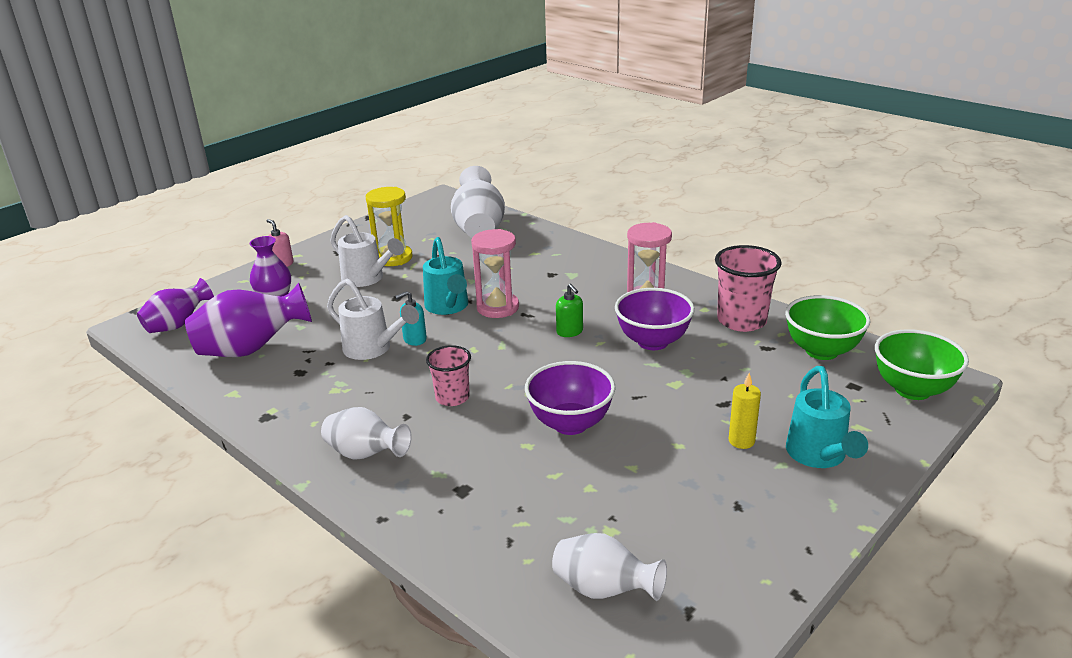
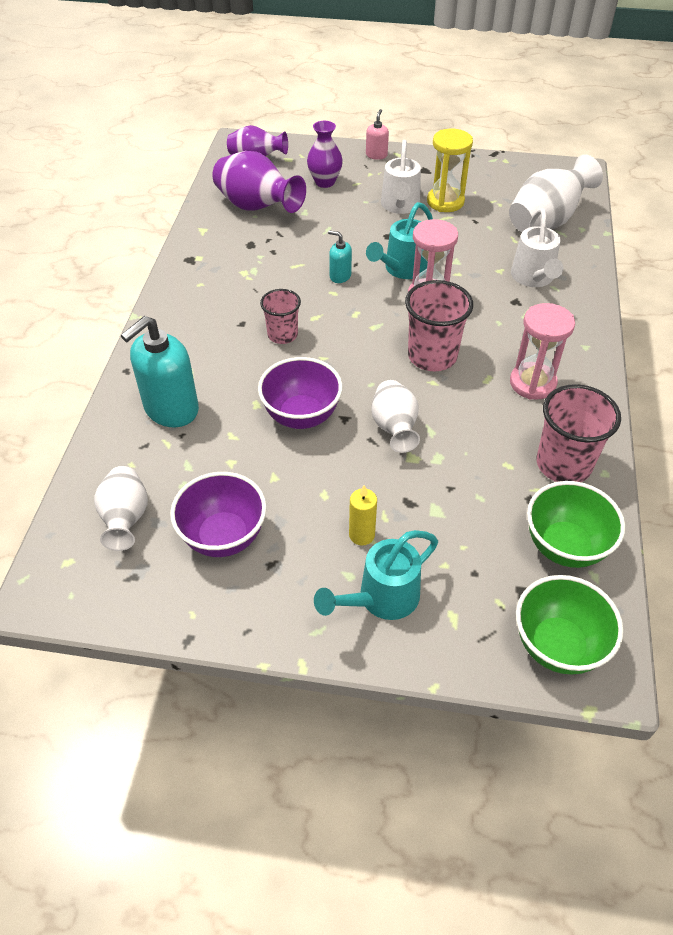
camera: 55 degrees right, 20 degrees up
white vase [321,407,412,459] -> white vase moved to [371,380,420,453]
white watering can [327,279,419,360] -> white watering can moved to [511,208,564,287]
green soap dispenser [556,284,583,337] -> pink cup [405,280,473,371]
purple bowl [615,288,695,350] -> purple bowl moved to [170,472,267,557]
none -> turquoise soap dispenser [121,316,199,427]

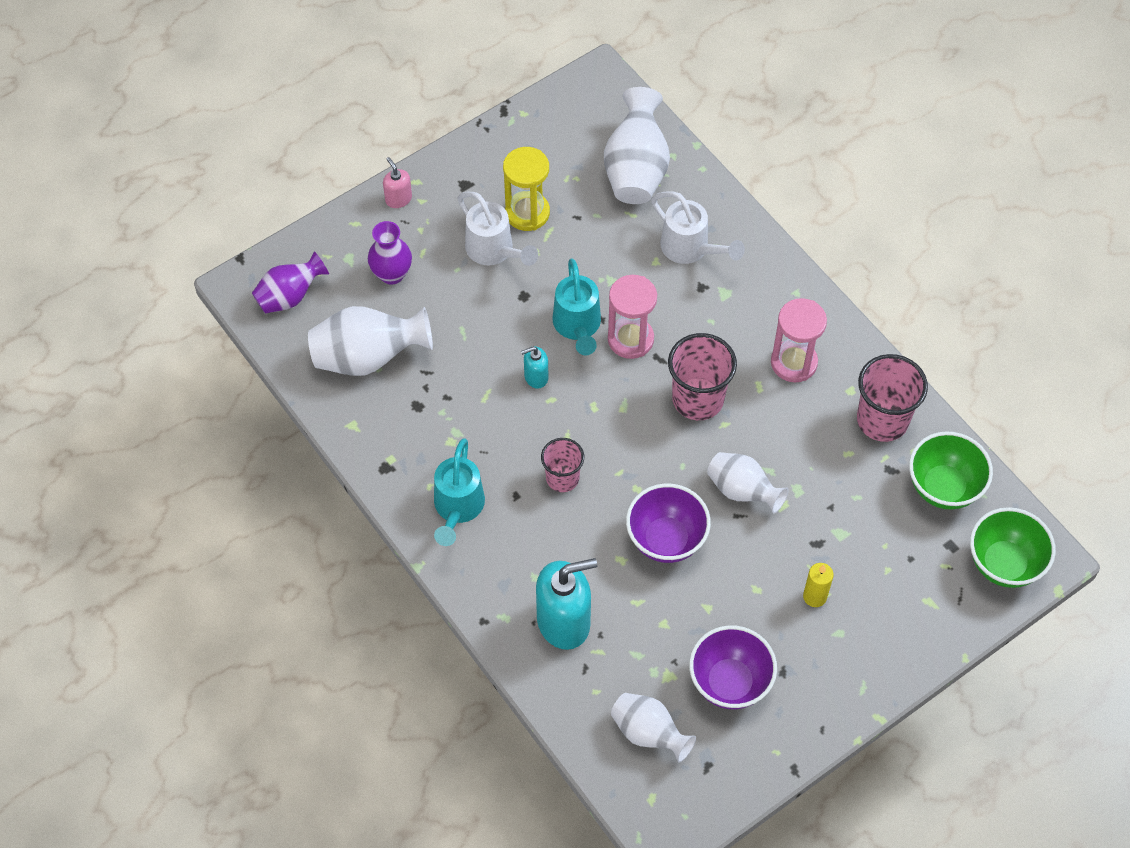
camera: 45 degrees left, 10 degrees up
turquoise soap dispenser [121,316,199,427] -> turquoise soap dispenser turned 105 degrees counterclockwise [536,558,597,650]
purple vase [212,151,306,213] -> white vase [308,306,433,376]
turquoise watering can [314,530,438,620] -> turquoise watering can moved to [434,438,485,546]

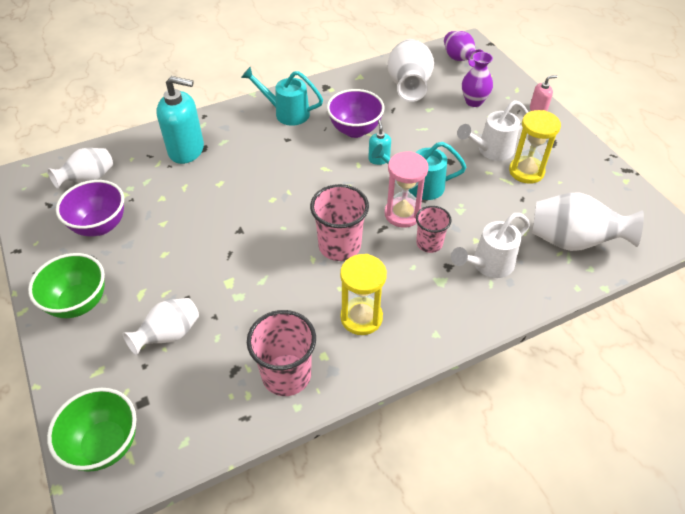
camera: 100 degrees right, 10 degrees down
turquoise soap dispenser [536,558,597,650] -> turquoise soap dispenser turned 75 degrees counterclockwise [156,76,204,164]
pink cup [541,438,584,492] -> pink cup moved to [416,206,452,253]
purple bowl [626,483,711,563] -> purple bowl moved to [327,89,385,138]
white vase [707,452,789,513] -> white vase moved to [123,298,199,356]
pink hourglass [771,298,827,382] -> yellow hourglass [340,254,387,335]
yellow candle [803,563,834,607] -> none
green bowl [909,431,993,509] -> green bowl moved to [28,253,105,318]

